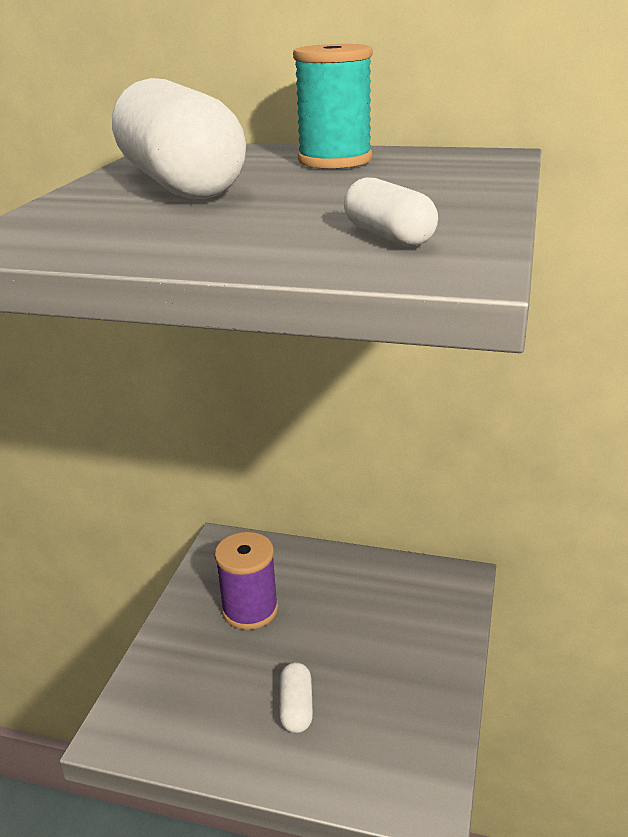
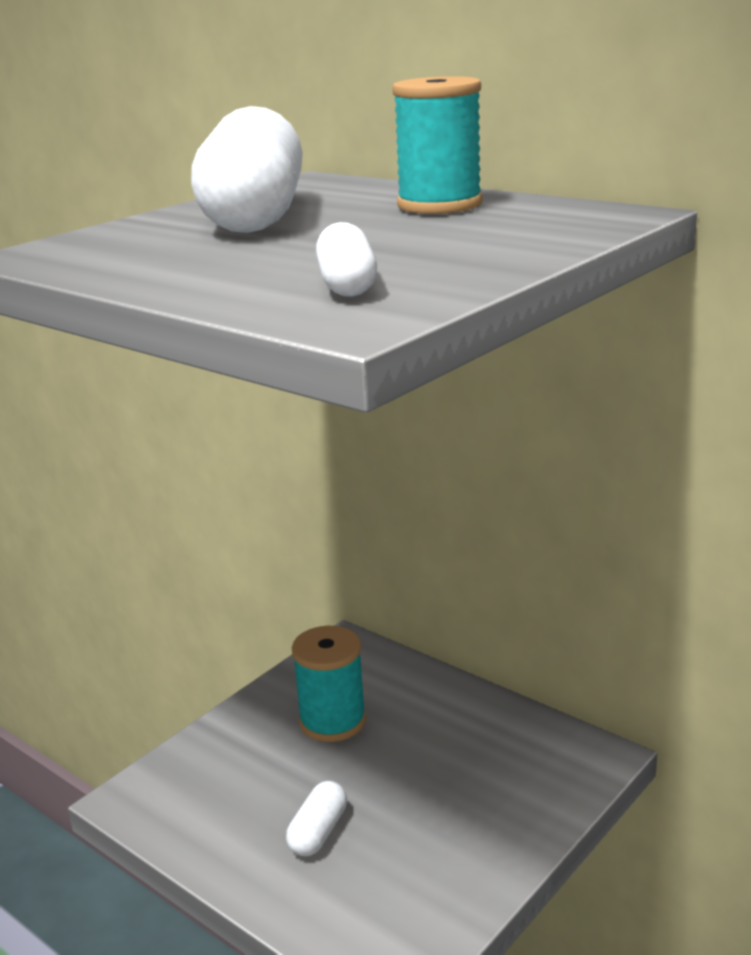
camera: 25 degrees right, 5 degrees down
purple spool [215,532,278,630] -> turquoise spool [292,626,366,742]

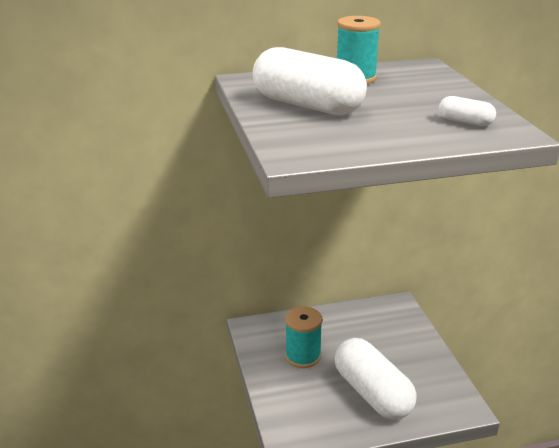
camera: 55 degrees left, 5 degrees up
white capsule [286,781,347,856] -> white capsule [335,338,417,420], size x2.30

